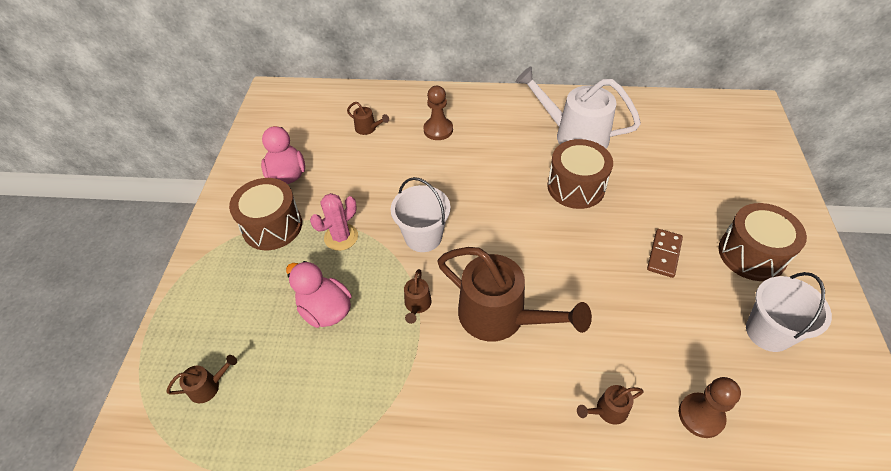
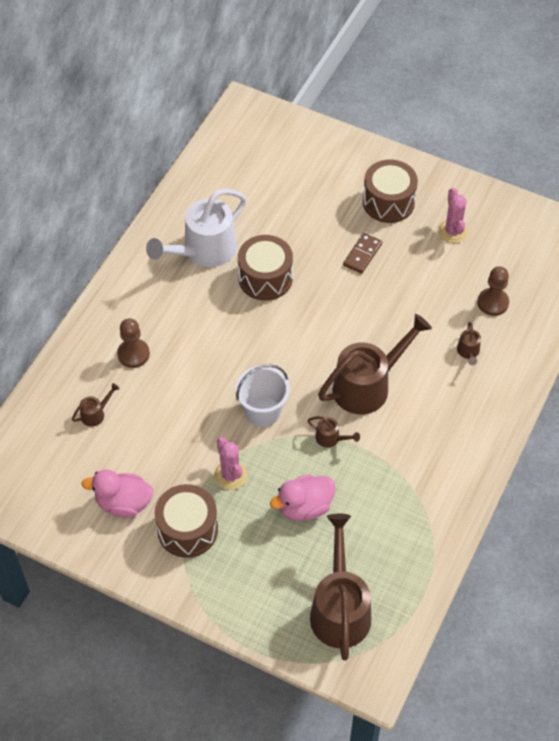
camera: 70 degrees left, 5 degrees up
brown watering can [167,355,237,403] -> brown watering can [310,514,371,660], size x2.38
brown domino [647,229,683,278] -> brown domino turned 75 degrees clockwise [343,233,382,274]
white bucket [746,272,832,352] -> pink cactus [438,188,468,243]

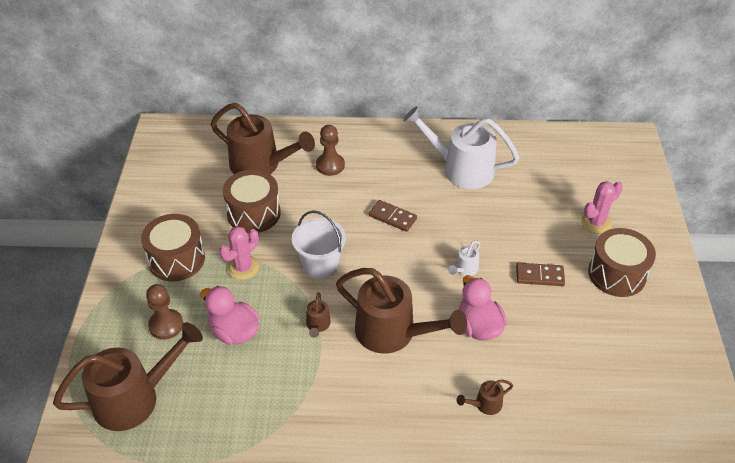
camera: 65 degrees right, 10 degrees down
brown watering can [72,383,119,427] -> brown watering can [211,103,315,174], size x2.38
pink duck [82,470,153,517] -> pink duck moved to [459,275,507,340]
brown drum [238,235,293,301] -> brown drum moved to [223,170,281,233]
pink cactus [438,188,468,243] -> pink cactus moved to [581,181,623,234]
brown pawn [478,267,509,316] -> brown pawn moved to [146,284,183,340]
none -> brown domino [369,200,417,232]
none -> white watering can [448,240,480,276]

